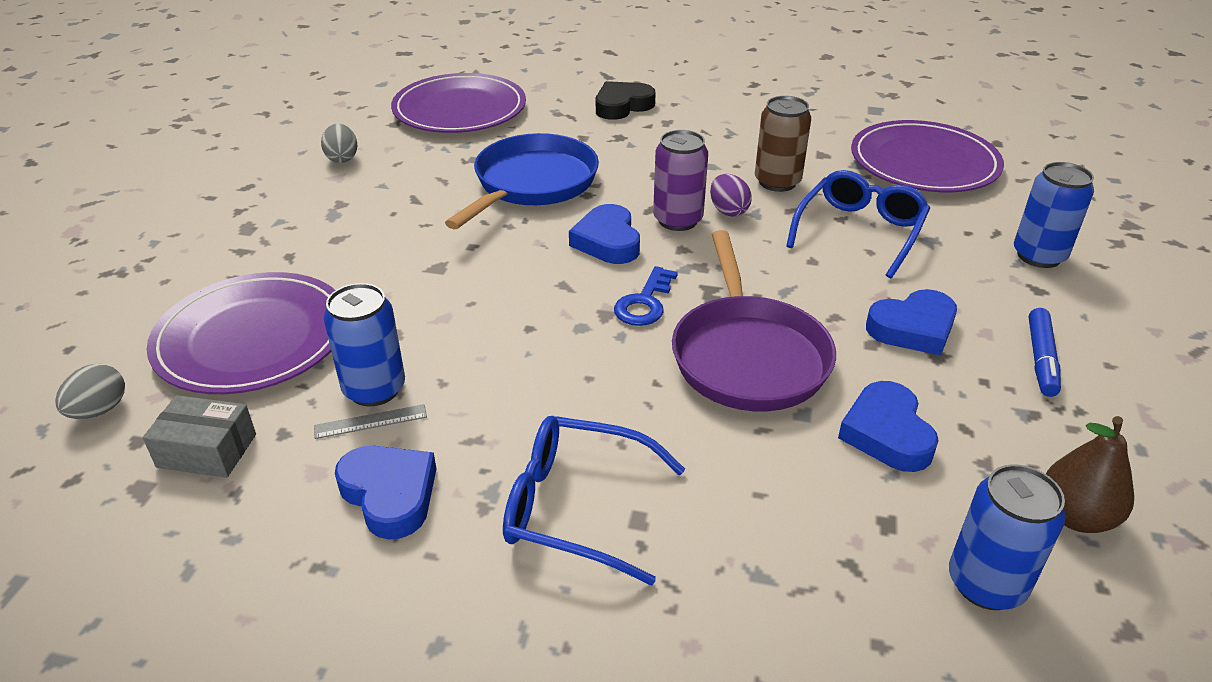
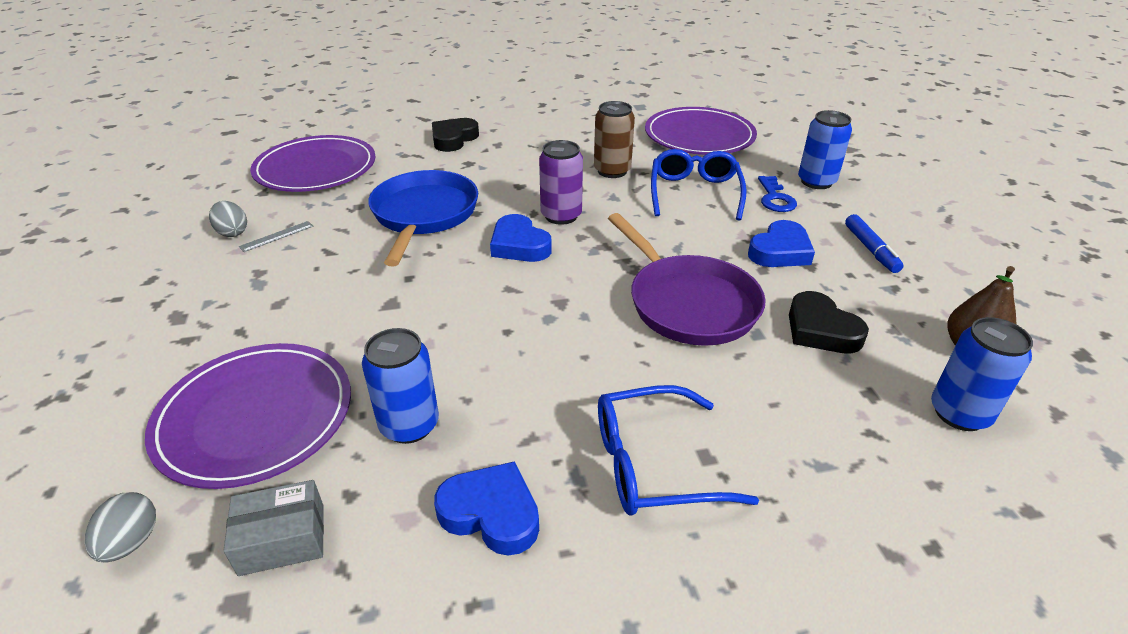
camera: 25 degrees left, 0 degrees up
grey ruler [314,404,427,439] -> grey ruler moved to [239,221,313,252]
blue key [614,266,678,326] -> blue key moved to [758,176,797,212]
purple egg [710,174,752,217] -> none
blue heart [838,381,939,472] -> black heart [789,291,869,354]

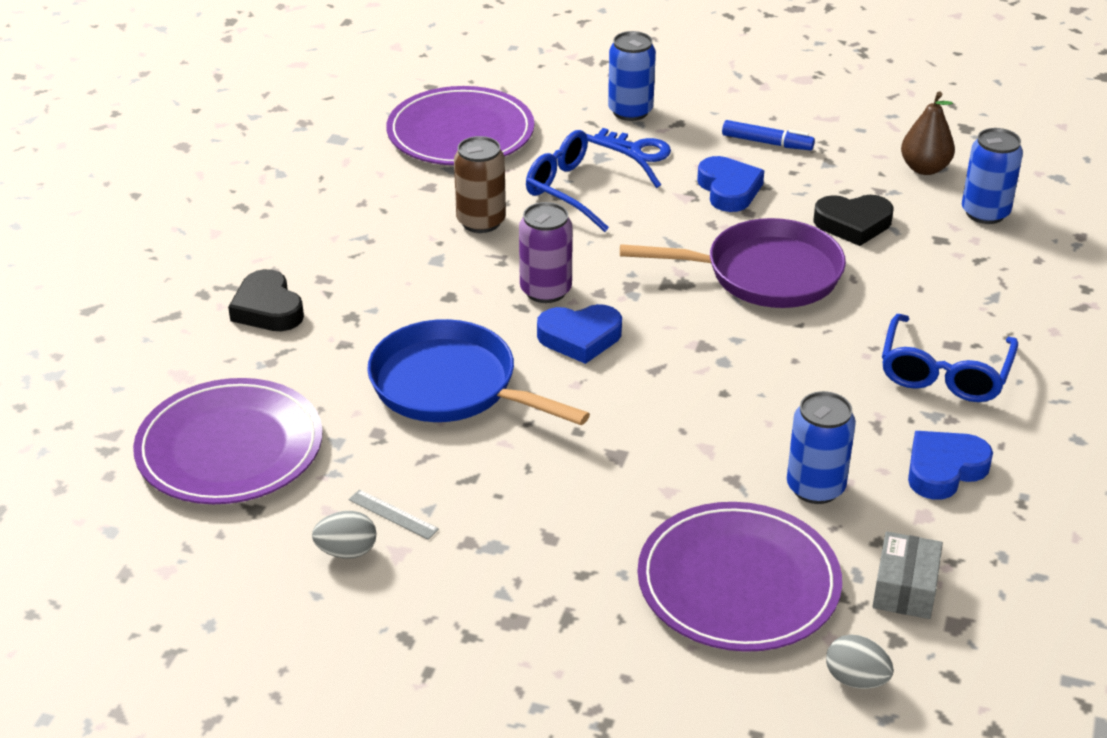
camera: 60 degrees left, 0 degrees up
grey ruler [239,221,313,252] -> grey ruler turned 45 degrees counterclockwise [349,490,439,540]

